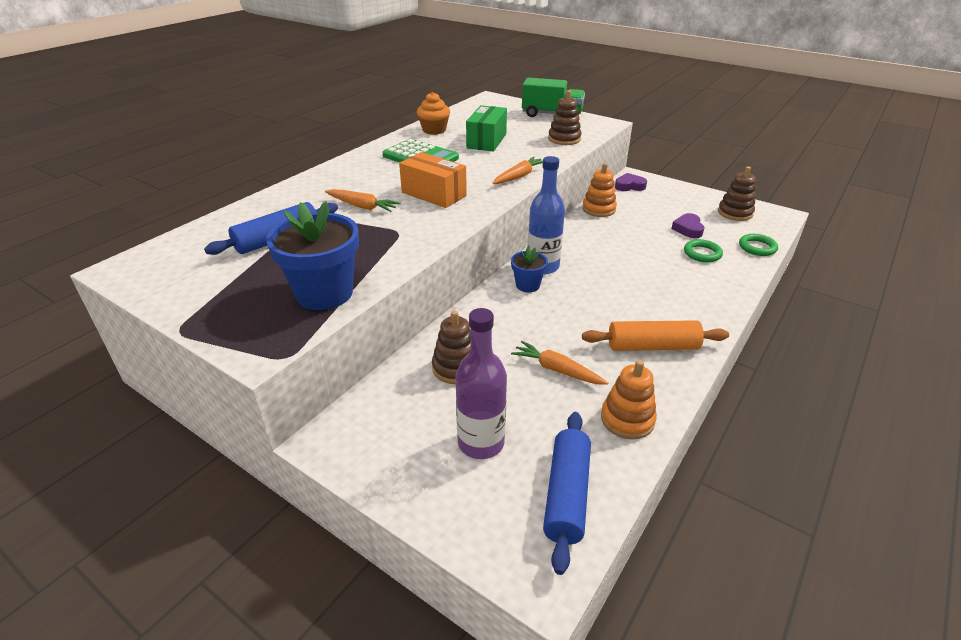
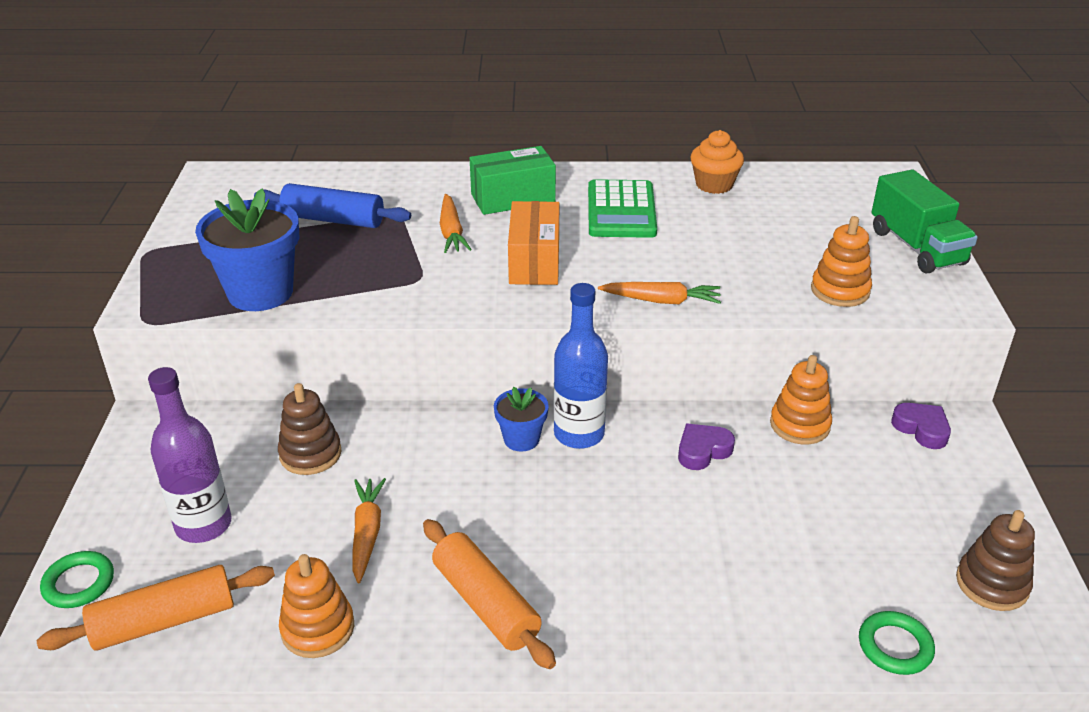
camera: 55 degrees right, 0 degrees up
green box [466,105,507,152] -> green box moved to [470,146,556,215]
blue rolling pin [543,412,591,575] -> orange rolling pin [37,565,275,651]
brown stacking toy [548,90,582,145] -> orange stacking toy [811,216,872,307]
purple heart [671,213,704,238] -> purple heart moved to [678,424,735,470]
green ring [684,239,723,262] -> green ring moved to [40,551,114,608]

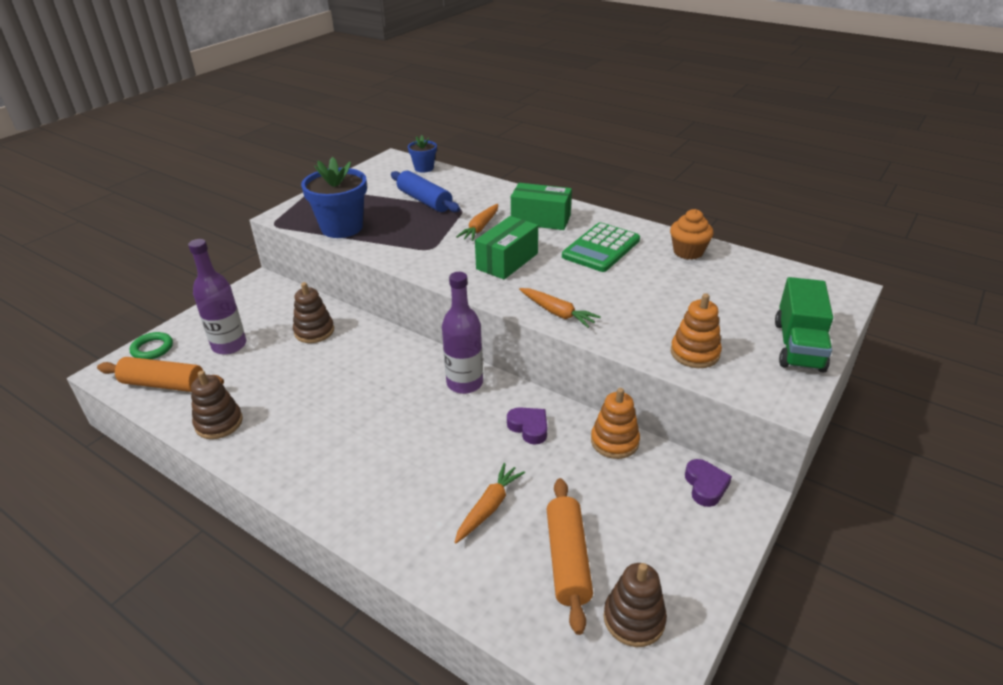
camera: 35 degrees right, 0 degrees up
orange stacking toy [279,554,354,658] -> brown stacking toy [191,371,243,439]
orange carrot [352,478,386,584] -> orange carrot moved to [455,463,525,543]
orange rolling pin [423,519,556,669] -> orange rolling pin moved to [547,478,593,635]
blue flower pot [494,387,549,452] -> blue flower pot moved to [408,135,437,173]
orange box [508,201,559,285] -> green box [475,216,538,280]
blue bottle [554,283,608,449] -> purple bottle [442,272,483,394]
purple heart [678,424,735,470] -> purple heart turned 45 degrees clockwise [507,407,547,445]
green ring [859,611,935,675] -> none

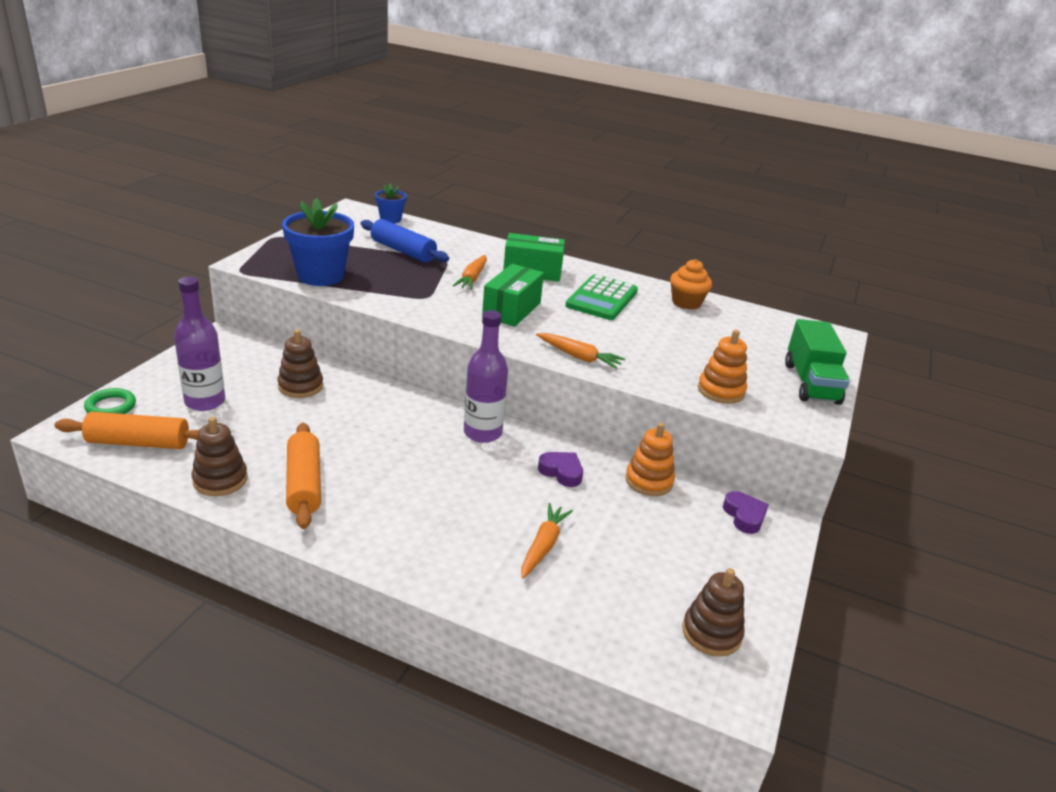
camera: 15 degrees left, 5 degrees down
orange rolling pin [547,478,593,635] -> orange rolling pin moved to [286,423,321,529]

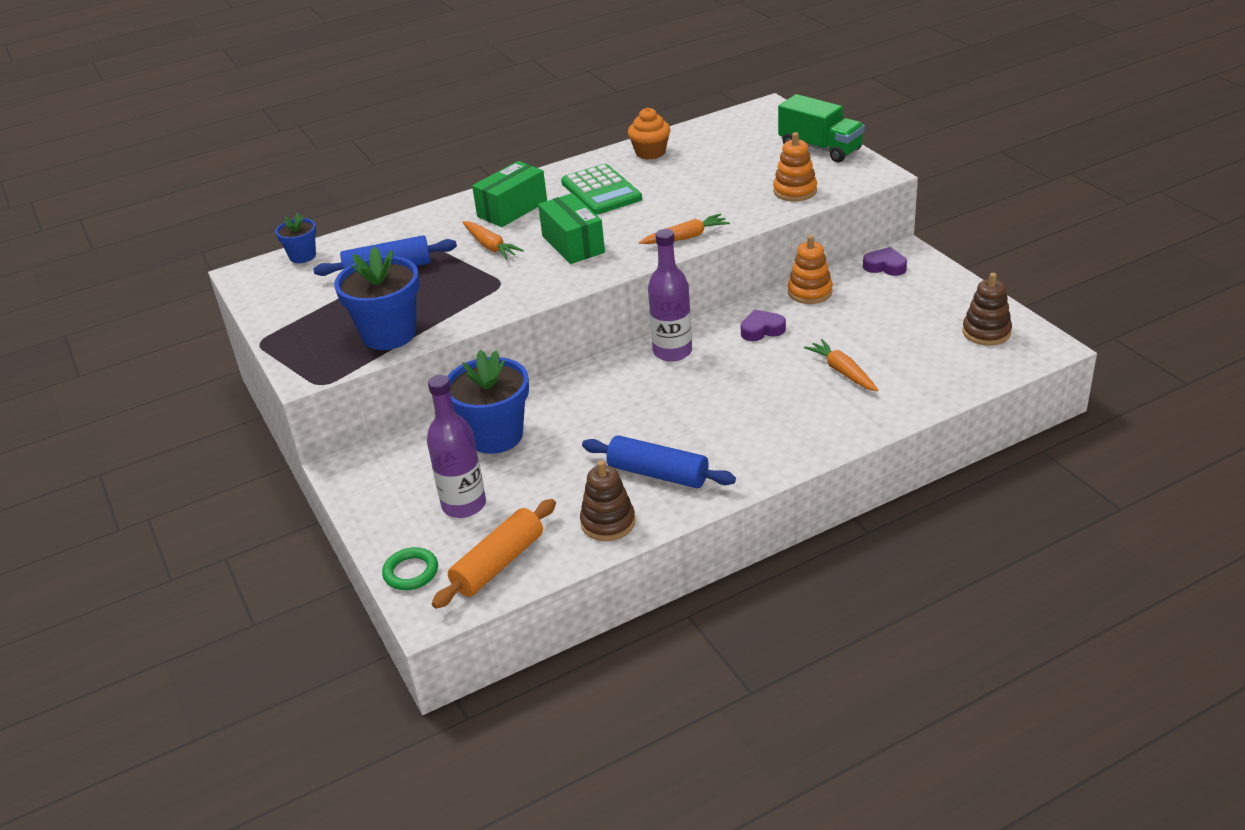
camera: 45 degrees left, 5 degrees up
brown stacking toy [277,329,323,398] -> blue flower pot [447,350,529,454]
orange rolling pin [286,423,321,529] -> blue rolling pin [582,435,736,488]

